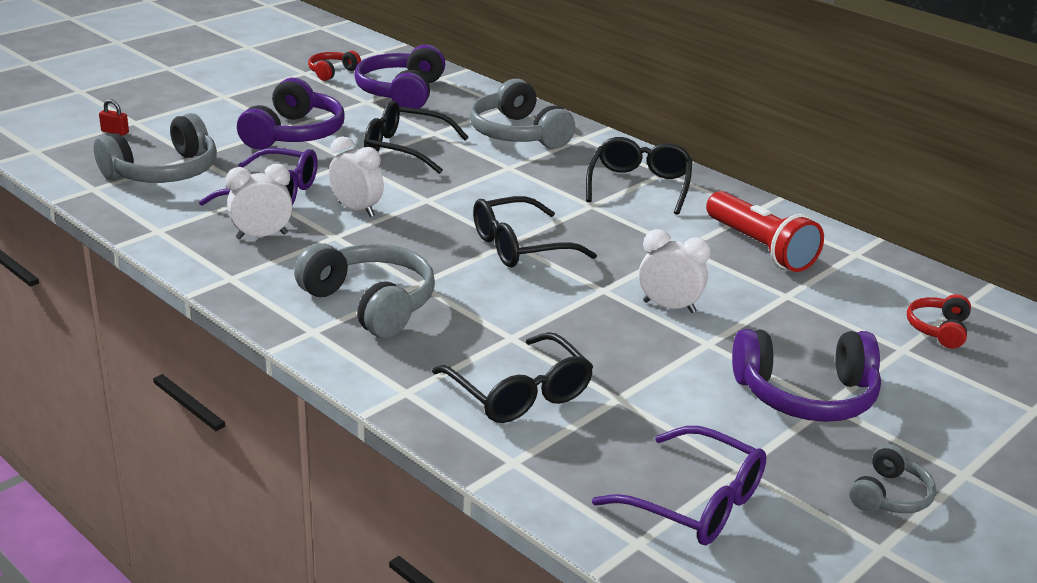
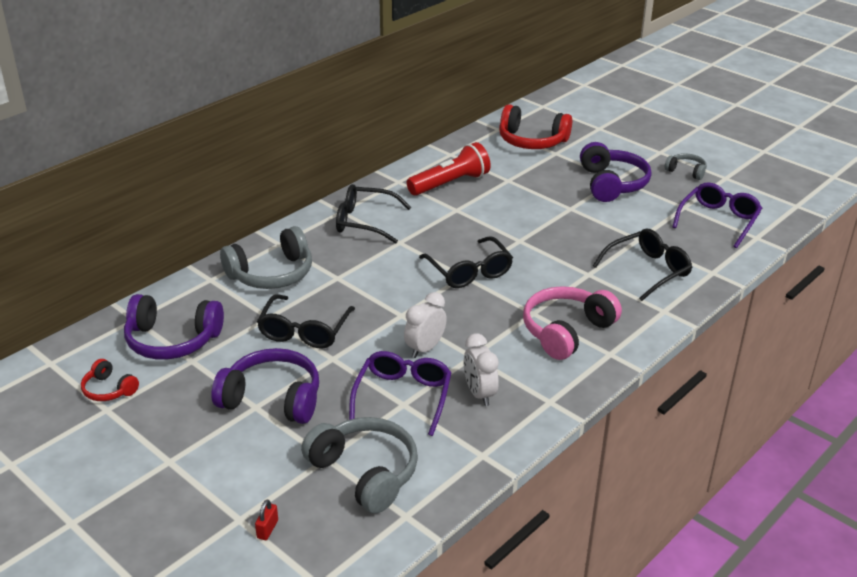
camera: 90 degrees left, 5 degrees up
grey headphones [294,243,435,338] -> pink headphones [523,286,622,360]
white clock [639,229,710,313] -> none
red headphones [907,294,971,349] -> red headphones [499,104,572,149], size x1.89

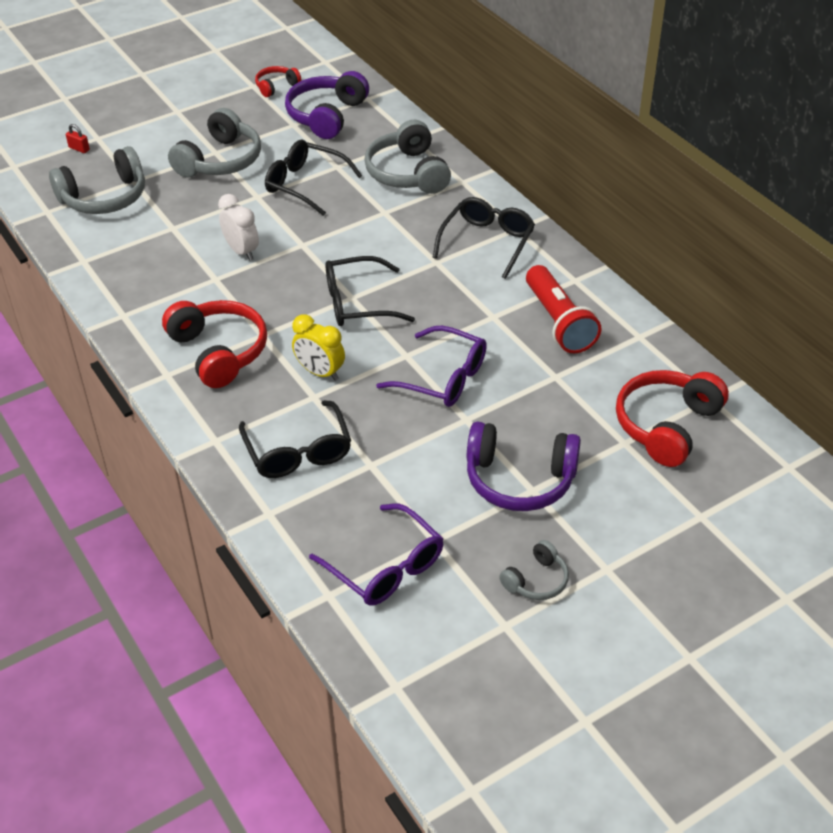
camera: 105 degrees right, 10 degrees up
purple headphones [211,348,319,424] -> grey headphones [168,108,261,178]
purple glasses [349,351,452,436] -> purple glasses moved to [376,326,487,407]
white clock [464,333,499,406] -> none
pink headphones [523,286,622,360] -> red headphones [162,300,267,388]
none -> yellow clock [292,314,345,381]

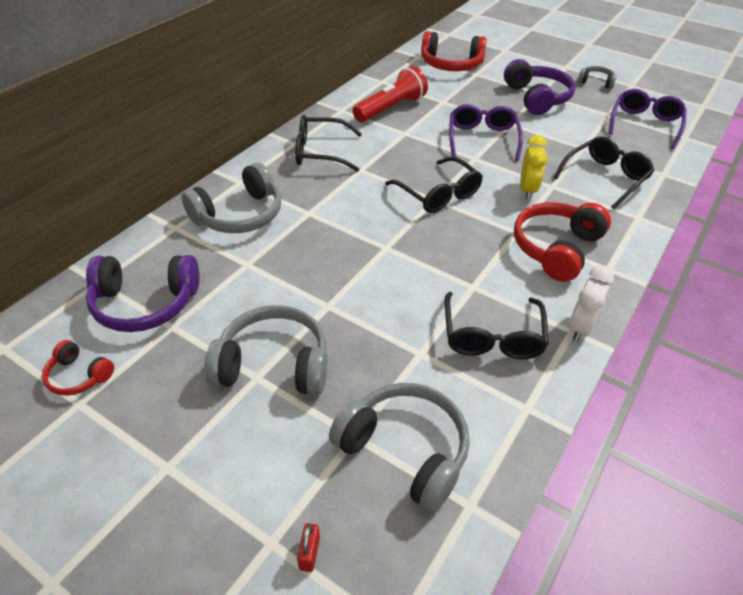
camera: 115 degrees left, 0 degrees up
white clock [218,194,259,261] -> white clock moved to [569,265,614,341]
black glasses [265,140,362,216] -> black glasses moved to [445,292,549,359]

